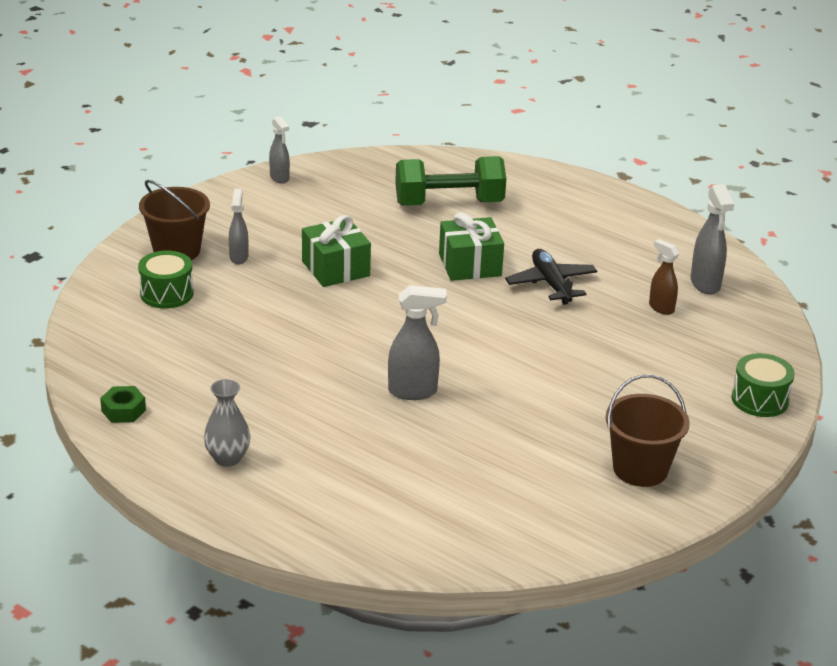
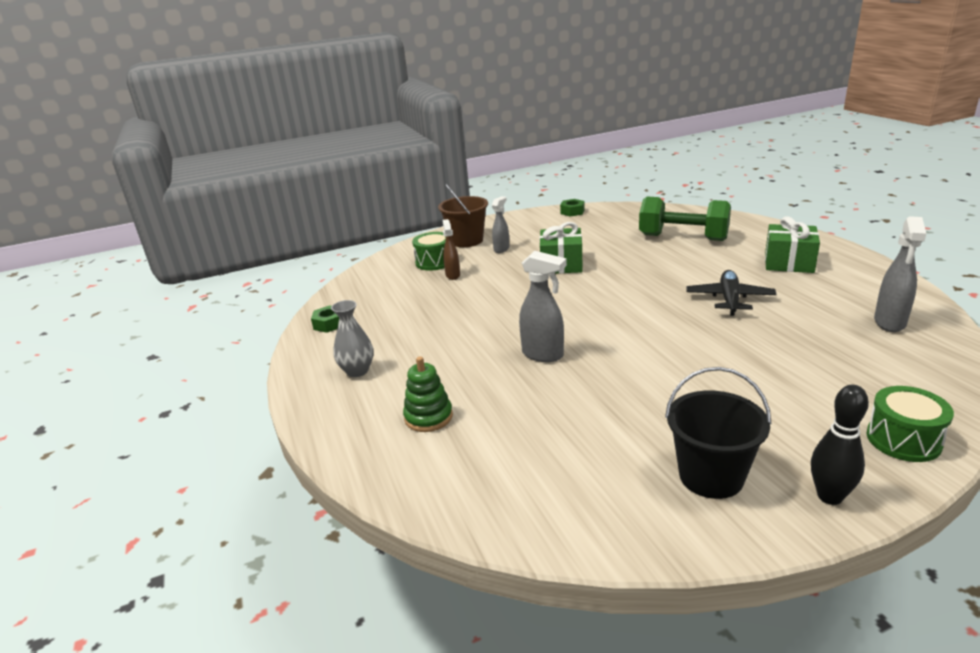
camera: 35 degrees right, 5 degrees down
grey spray bottle [269,116,290,184] -> green nut [560,199,585,217]
green gift [439,212,504,281] -> green gift moved to [765,216,820,273]
brown bucket [606,374,690,487] -> black bucket [665,367,771,499]
brown spray bottle [649,239,679,315] -> brown spray bottle moved to [442,219,460,280]
none -> green stacking toy [403,356,453,432]
none -> black bowling pin [811,385,869,505]

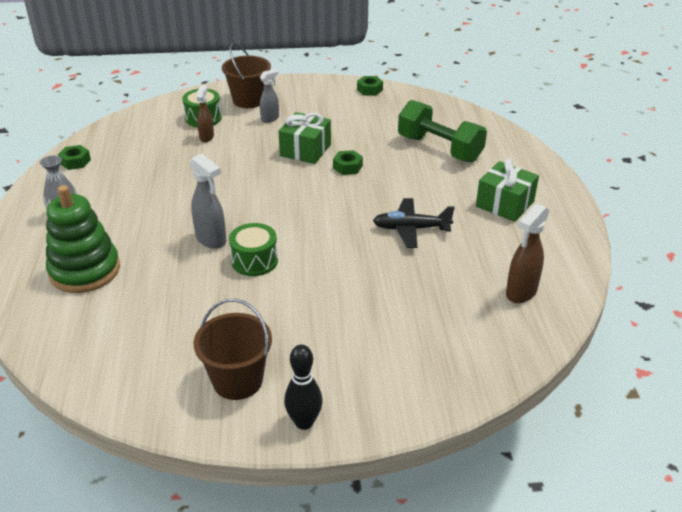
camera: 15 degrees right, 10 degrees up
green stacking toy [403,356,453,432] -> green stacking toy [46,185,120,293], size x1.74
black bucket [665,367,771,499] -> brown bucket [193,299,272,400]
black plane [686,270,777,316] -> black plane turned 120 degrees counterclockwise [373,198,455,248]
green drum [866,386,954,462] -> green drum moved to [229,223,278,276]
grey spray bottle [874,216,927,332] -> brown spray bottle [506,204,549,303]
none -> green nut [333,150,363,175]

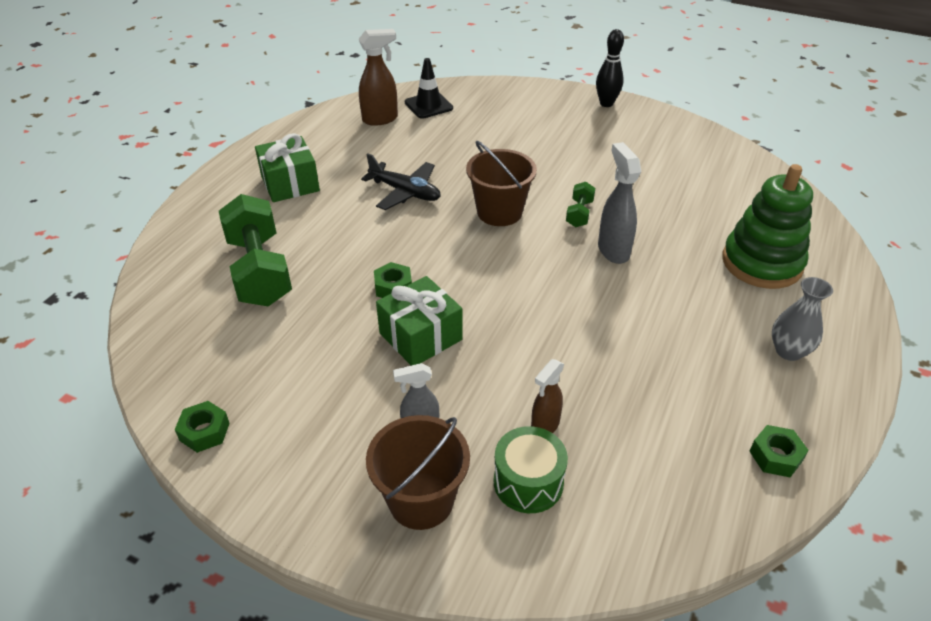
camera: 150 degrees left, 5 degrees up
brown bucket [193,299,272,400] -> brown bucket moved to [466,141,537,226]
green drum [229,223,278,276] -> green dumbbell [566,182,595,227]
none -> black traffic cone [405,58,453,119]

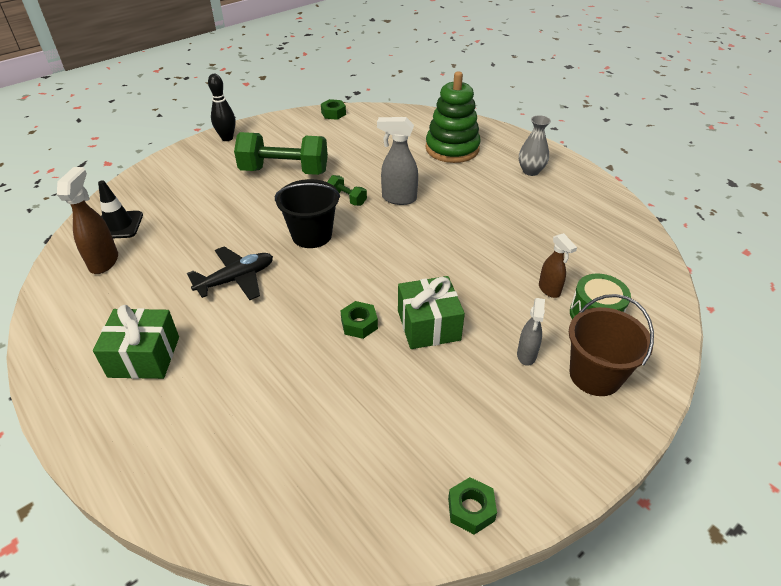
camera: 65 degrees left, 0 degrees up
green dumbbell [219,194,292,306] -> green dumbbell moved to [234,132,328,175]
brown bucket [466,141,537,226] -> black bucket [275,179,340,248]
green nut [749,425,809,477] -> green nut moved to [321,99,346,120]

